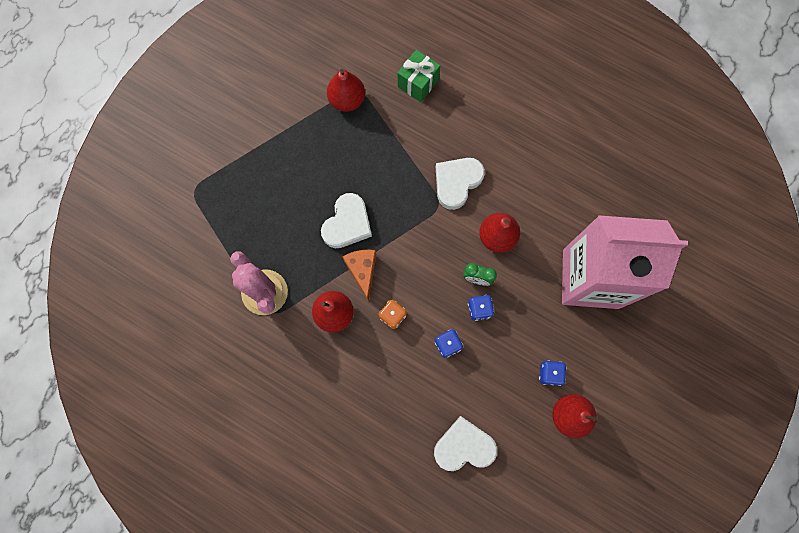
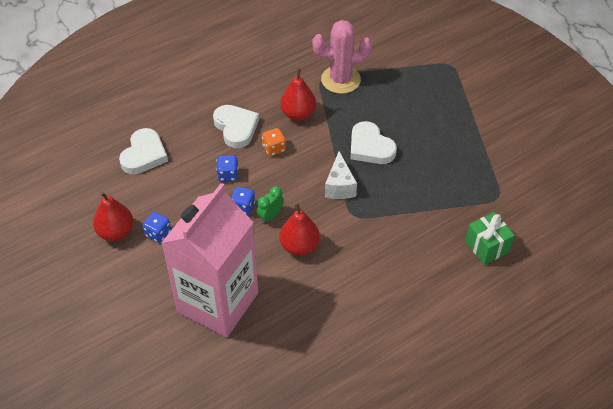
camera: 115 degrees right, 25 degrees down
red pear [327,69,365,112] -> none
orange cheese [342,250,376,302] -> none
white heart [436,158,485,210] -> white heart moved to [213,105,259,148]
none -> white cheese [325,151,357,199]

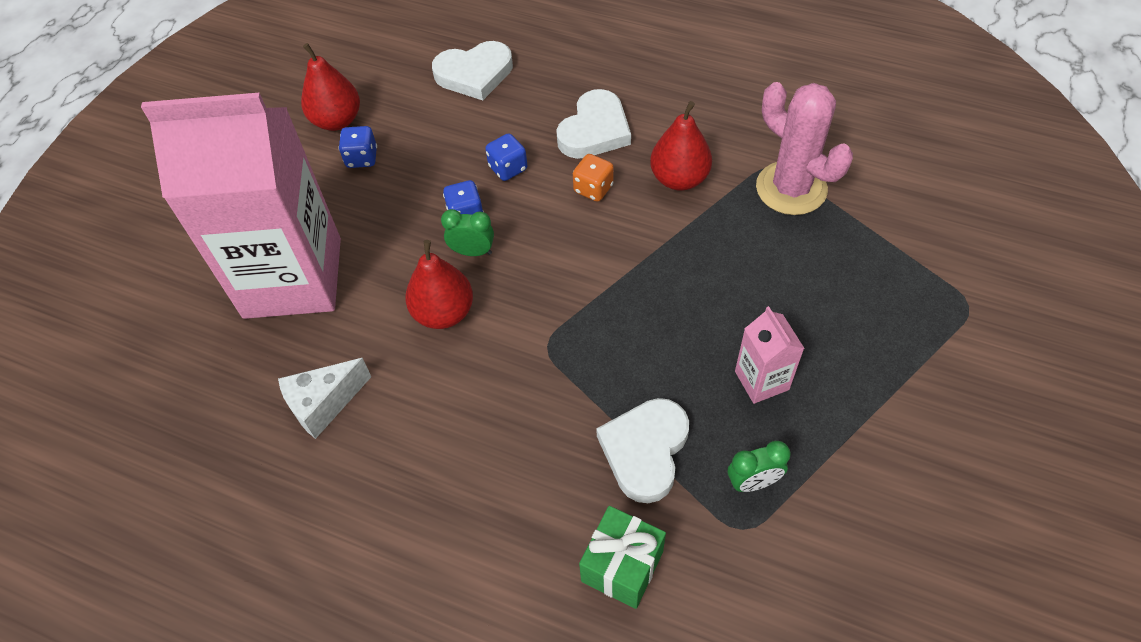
camera: 60 degrees right, 5 degrees up
white cheese [325,151,357,199] -> white cheese moved to [278,358,371,439]
white heart [350,121,397,164] -> white heart moved to [596,398,689,503]
none -> green clock [728,441,790,492]
none -> pink carton [735,306,805,404]

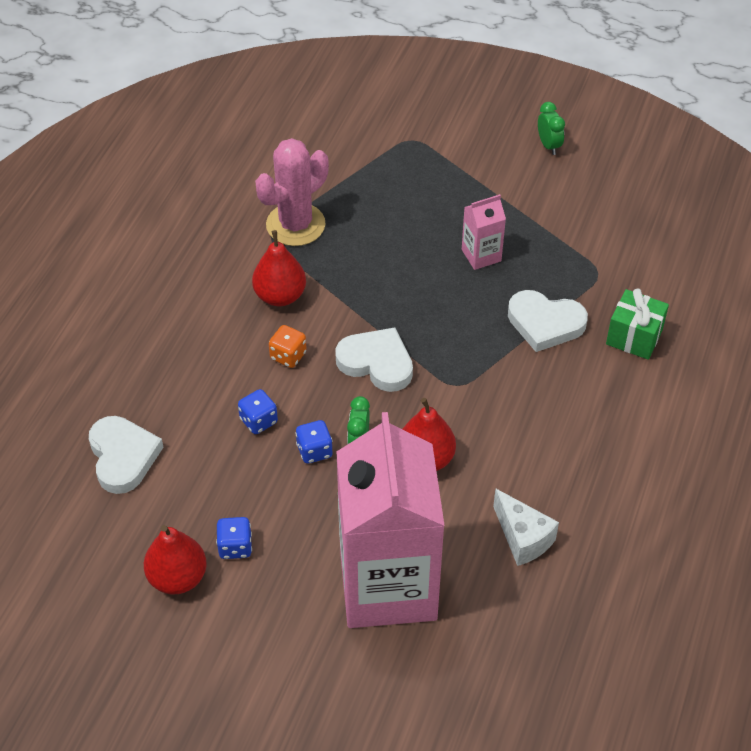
camera: 95 degrees left, 5 degrees down
white heart [556,89,631,159] -> white heart moved to [335,327,413,392]
green clock [728,441,790,492] -> green clock moved to [538,102,565,155]

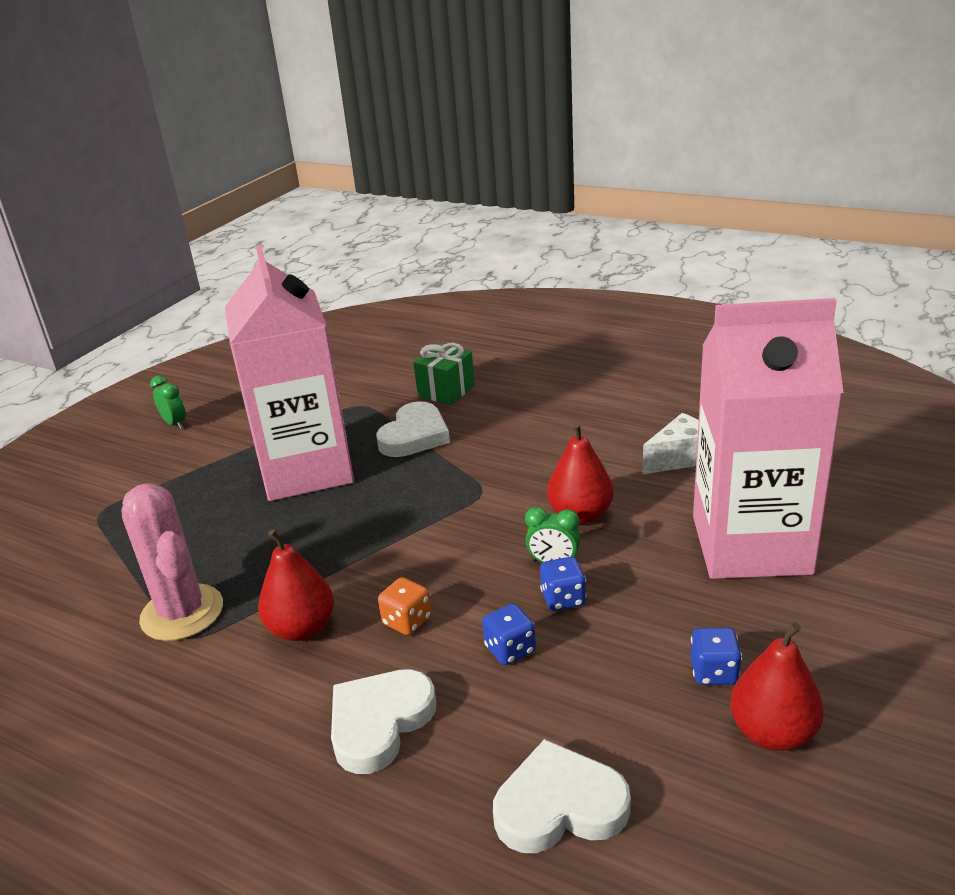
camera: 80 degrees left, 20 degrees down
white heart [335,327,413,392] -> white heart moved to [331,669,436,774]
pink carton [462,194,506,270] -> pink carton [225,245,354,501], size x2.48
green clock [538,102,565,155] -> green clock turned 60 degrees clockwise [150,375,186,429]

